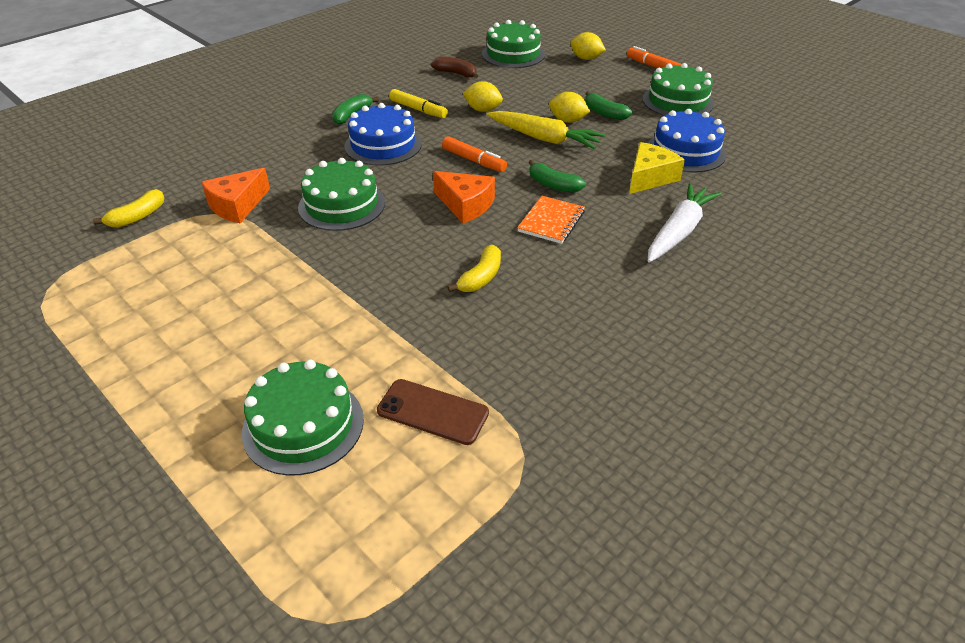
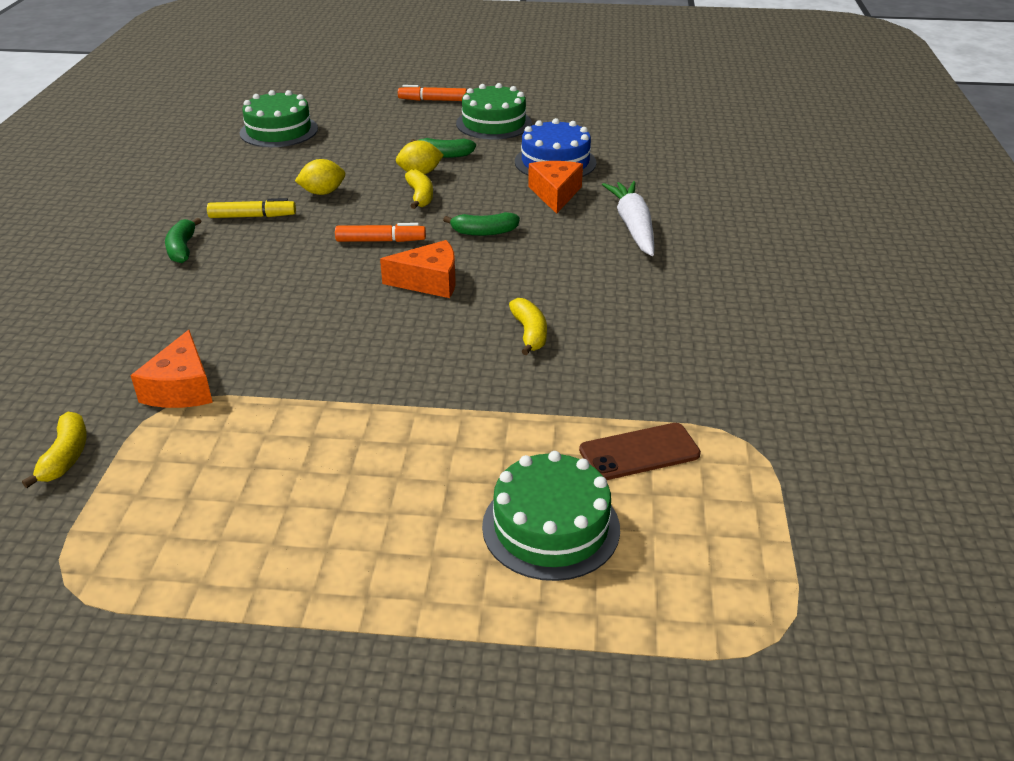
camera: 40 degrees left, 5 degrees down
green cake [298,158,385,231] -> none
blue cake [344,103,422,166] -> none
brown banana [431,57,478,78] -> none
yellow carrot [487,111,605,149] -> yellow banana [405,169,433,209]
orange notebook [517,196,585,244] -> none
yellow lemon [570,32,606,60] -> none
yellow cheese [629,142,685,194] -> orange cheese [528,161,583,214]

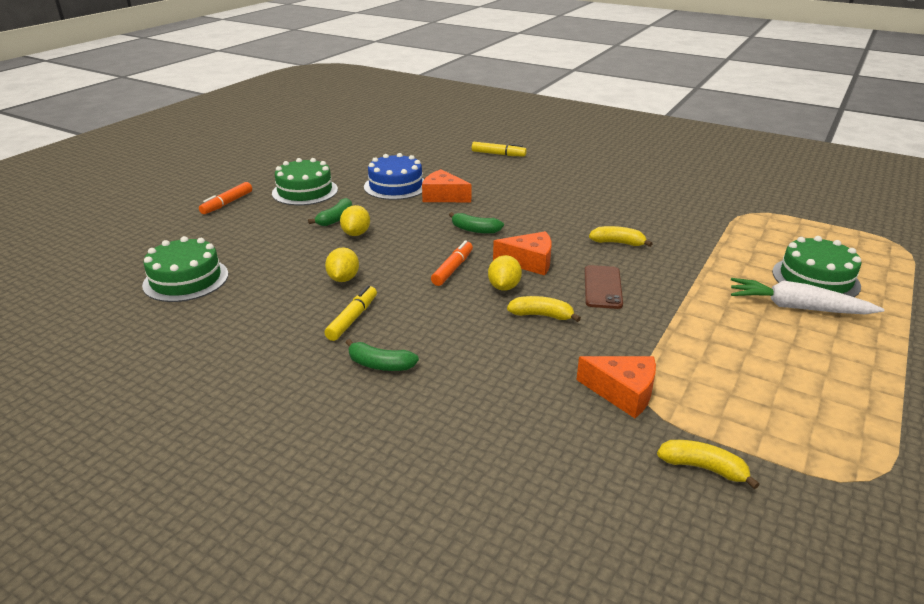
camera: 65 degrees left, 5 degrees down
orange cheese [380,240,456,298] -> orange cheese turned 75 degrees clockwise [493,231,552,276]
yellow banana [405,169,433,209] -> yellow banana moved to [507,296,581,322]
green banana [443,212,520,236] -> green banana turned 90 degrees clockwise [449,212,504,234]
brown phone [579,423,701,480] -> brown phone moved to [585,265,623,309]
white carrot [602,181,654,256] -> white carrot moved to [731,278,884,314]
none -> yellow marker [472,142,527,156]
none -> yellow lemon [488,255,522,291]

